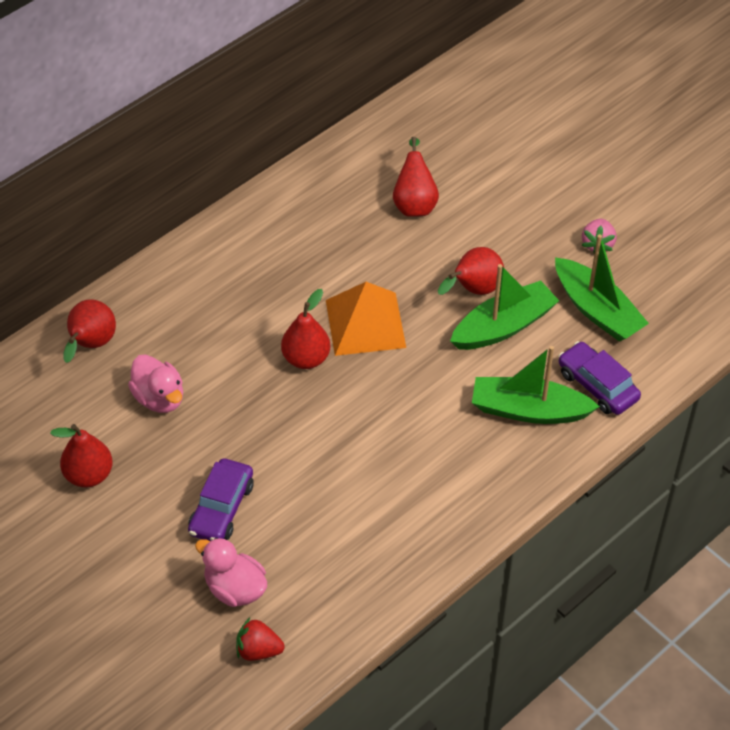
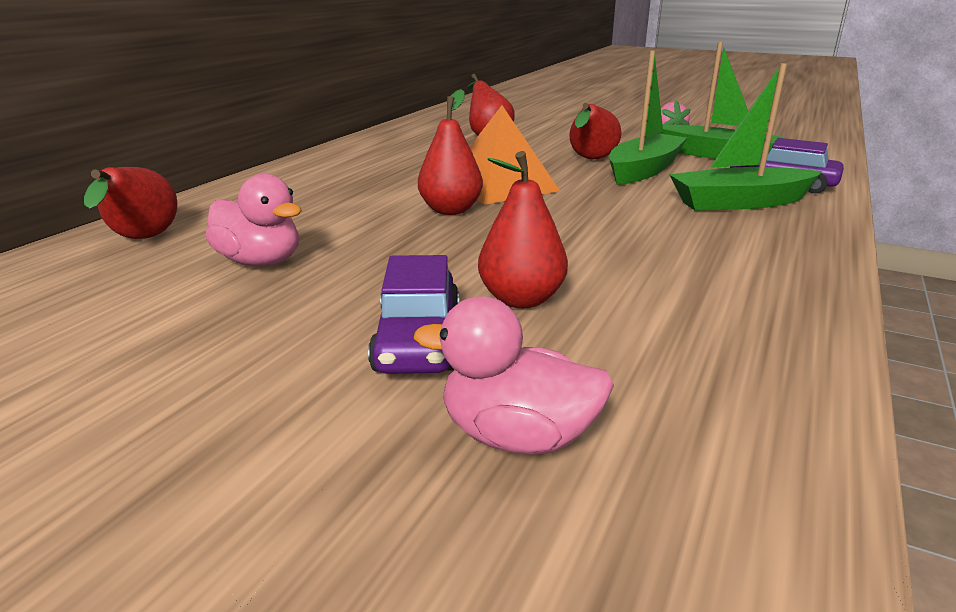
camera: 20 degrees left, 25 degrees down
red pear [50,424,113,487] -> red pear moved to [478,151,568,308]
red strawberry [236,618,285,661] -> none

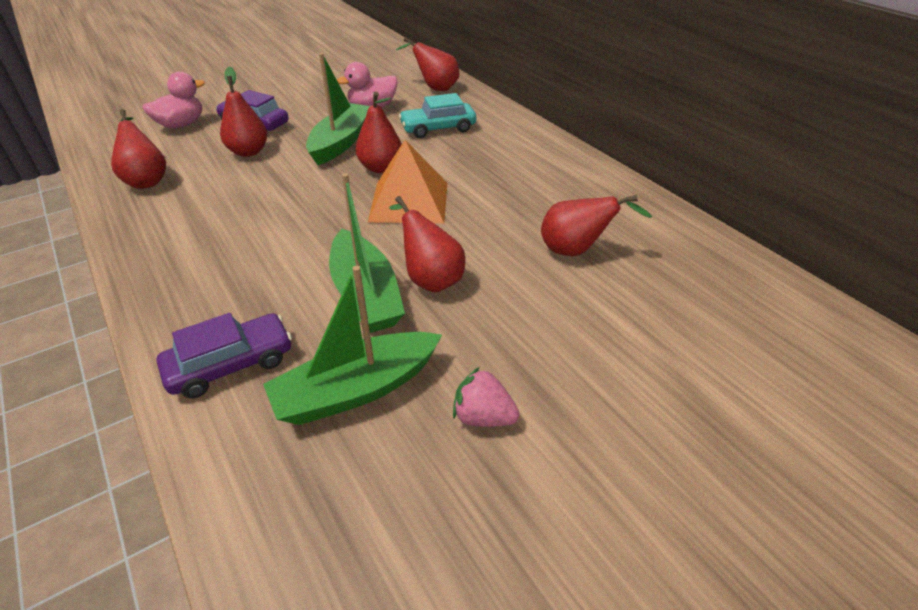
camera: 120 degrees right, 15 degrees up
green boat [669,63,822,211] -> green boat moved to [306,53,370,165]
none -> red pear [111,109,166,189]
none -> turquoise car [399,93,476,138]

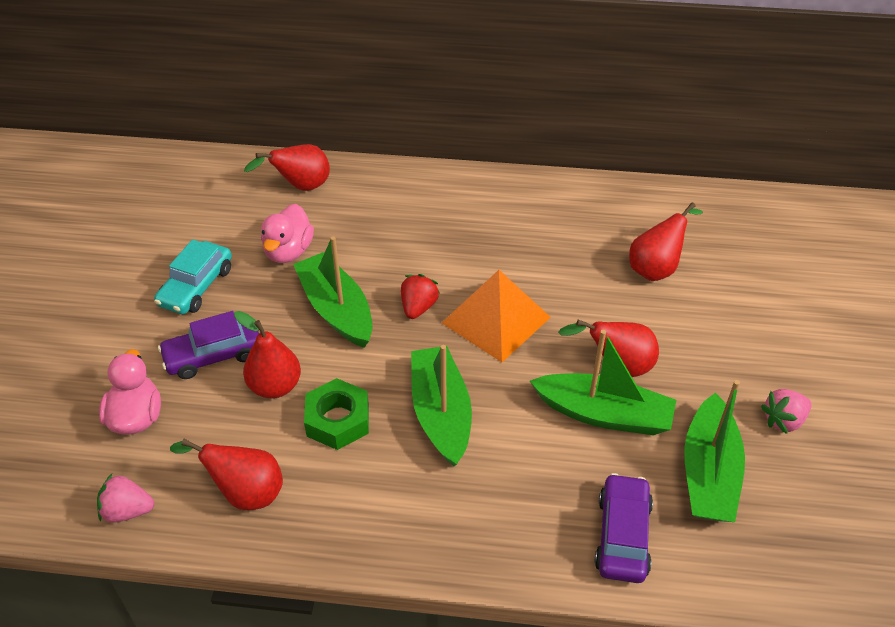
camera: 50 degrees left, 5 degrees up
red pear [356,92,402,173] -> red strawberry [401,274,440,319]
turquoise car [399,93,476,138] -> turquoise car moved to [154,239,232,314]
none -> pink strawberry [97,474,154,523]
none -> green nut [304,378,369,450]
none -> green boat [411,345,472,466]

